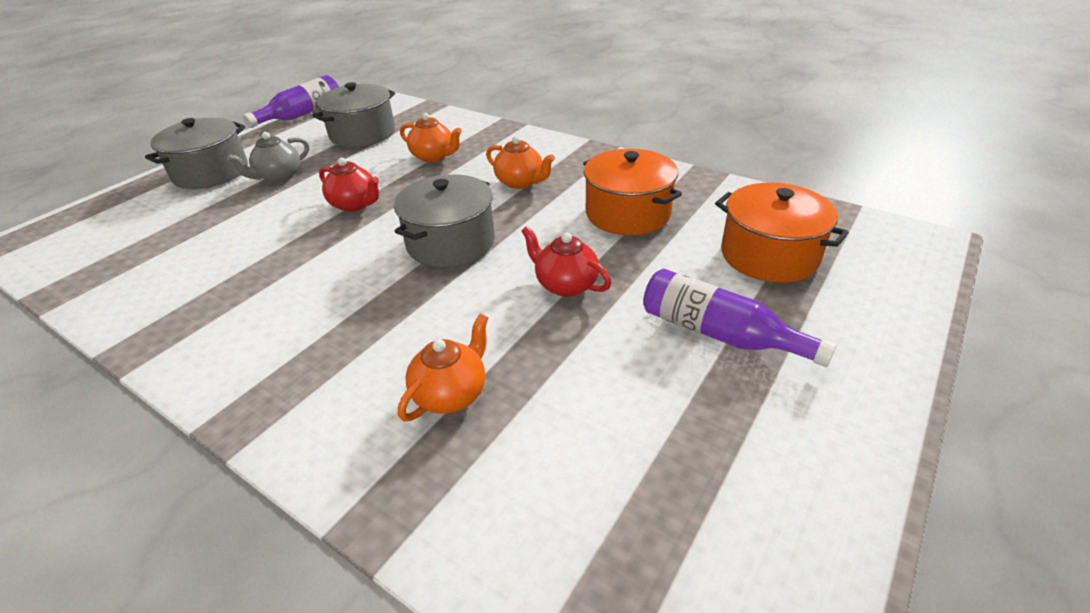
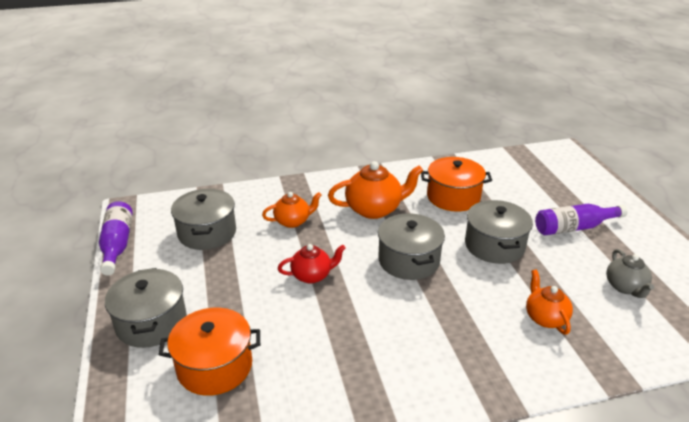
camera: 50 degrees left, 5 degrees down
grey teapot [227,132,309,182] -> grey teapot moved to [606,249,654,298]
orange teapot [486,136,555,189] -> orange teapot [328,161,423,219], size x1.61
red teapot [521,226,612,297] -> grey pot [465,200,533,264]
orange pot [715,183,849,283] -> orange pot moved to [159,308,260,396]

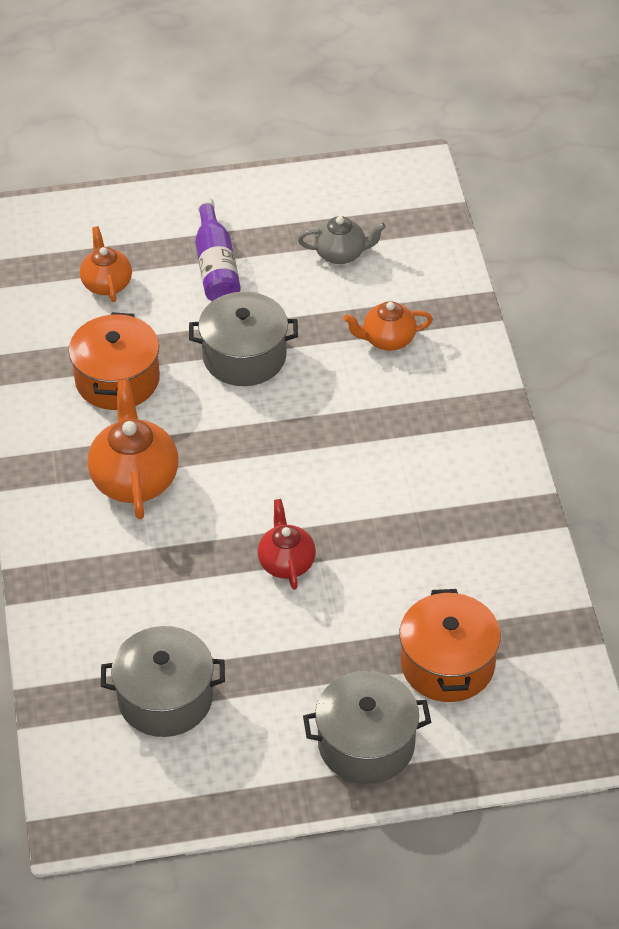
camera: 85 degrees left, 15 degrees up
purple bottle [99,201,133,275] -> none
orange teapot [262,192,322,228] -> orange teapot moved to [80,226,132,302]
grey pot [378,213,445,280] -> none

